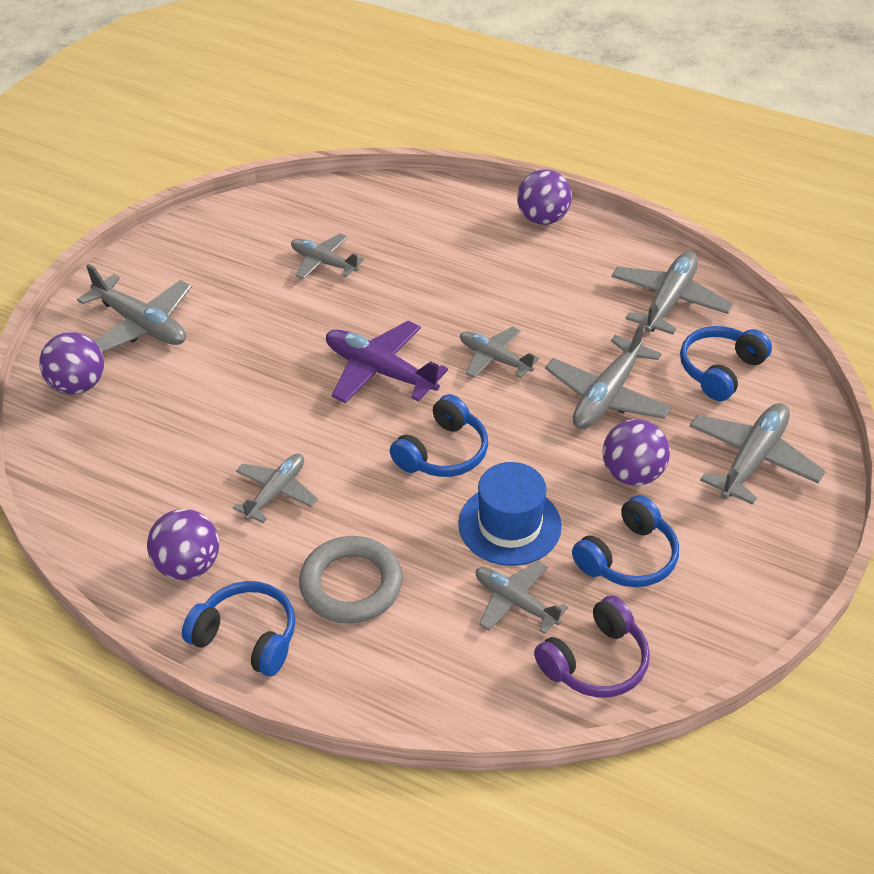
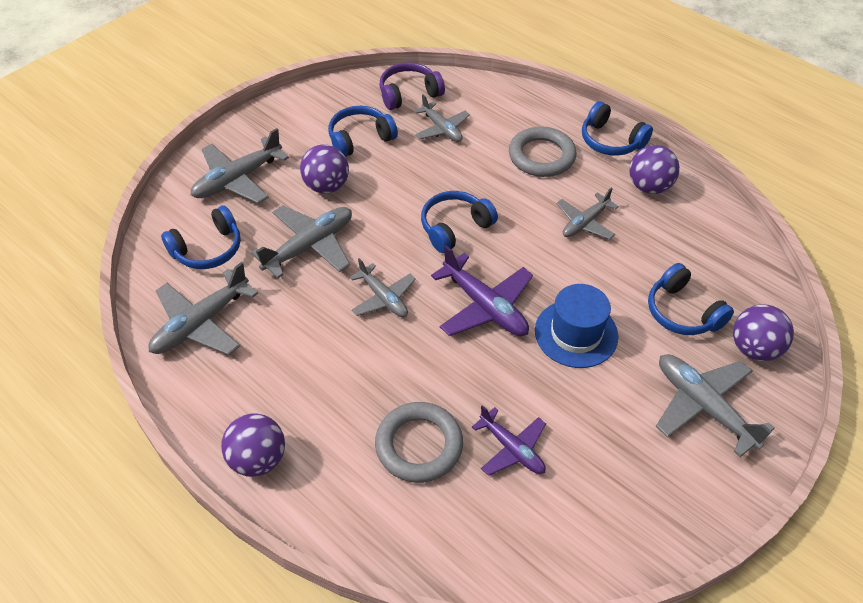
camera: 165 degrees left, 5 degrees up
grey plane [291,233,364,279] -> purple plane [472,405,546,476]
blue hat [458,462,562,566] -> blue hat moved to [535,284,618,368]
none -> grey ring [375,402,463,483]
none -> blue headphones [648,263,734,335]

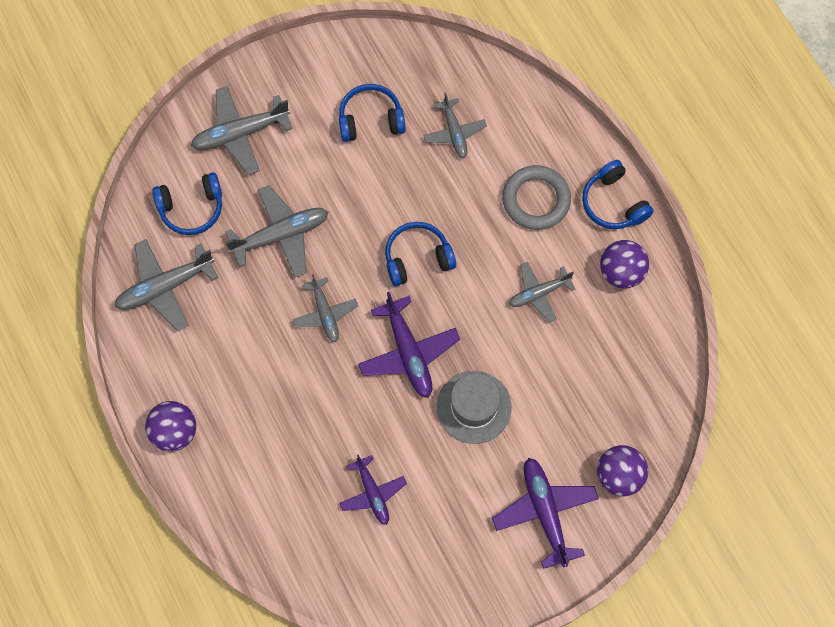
camera: 20 degrees right, 20 degrees up
purple ball [300,144,349,194] -> none
grey ring [375,402,463,483] -> none
purple headphones [380,62,445,110] -> none
blue hat [535,284,618,368] -> grey hat [437,371,512,444]
blue headphones [648,263,734,335] -> none
grey plane [656,354,775,457] -> purple plane [492,458,599,569]

